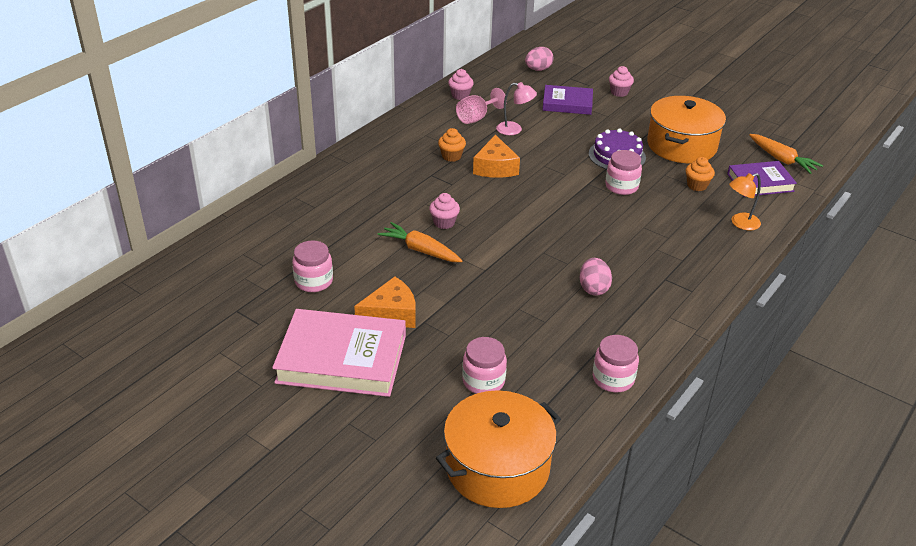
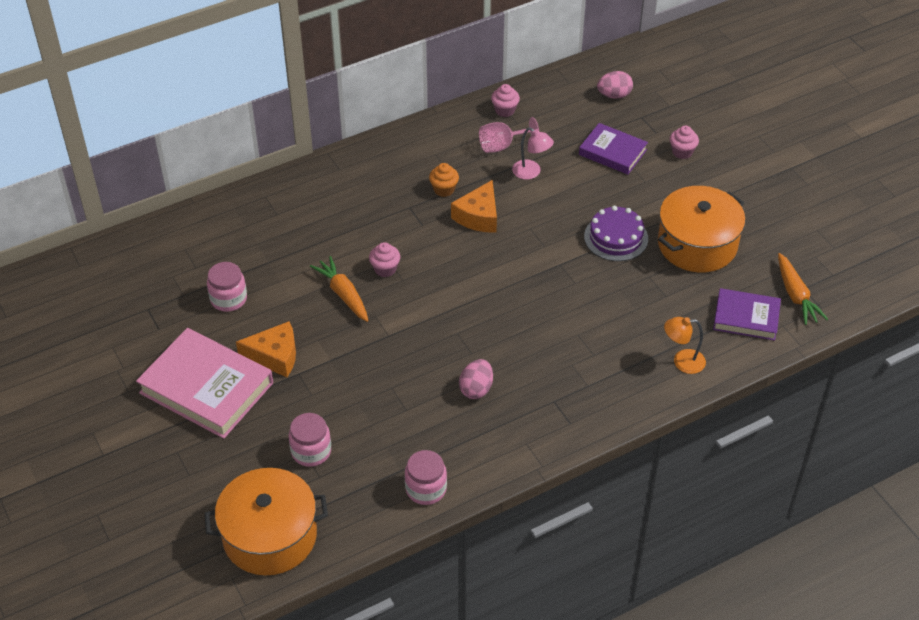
camera: 25 degrees right, 10 degrees up
pink jar [606,150,642,195] -> none
orange cupcake [686,157,715,191] -> none

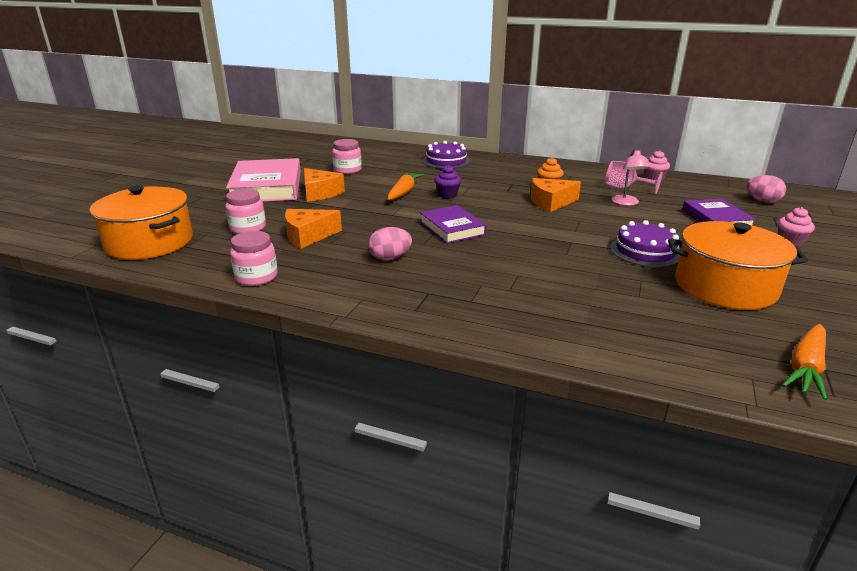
camera: 50 degrees right, 20 degrees down
pink cupcake [369,242,400,277] -> purple cupcake [435,165,461,198]
orange lamp [664,317,706,374] -> none
purple book [713,288,781,341] -> purple book moved to [420,205,487,244]
none -> orange cheese [285,209,342,249]
none -> purple cake [423,141,470,169]

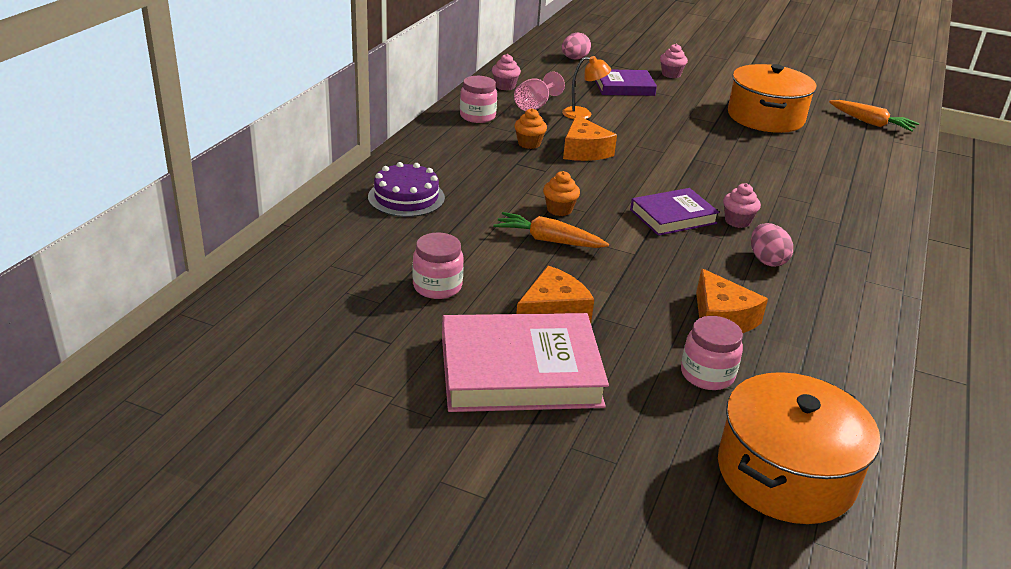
camera: 90 degrees left, 5 degrees up
pink jar [230,231,278,286] -> pink jar moved to [460,76,497,123]
purple cupcake [435,165,461,198] -> orange cupcake [543,171,580,216]
purple cake [610,220,680,267] -> none
pink lamp [612,149,651,206] -> orange lamp [562,56,611,119]
none -> pink cupcake [723,183,761,228]

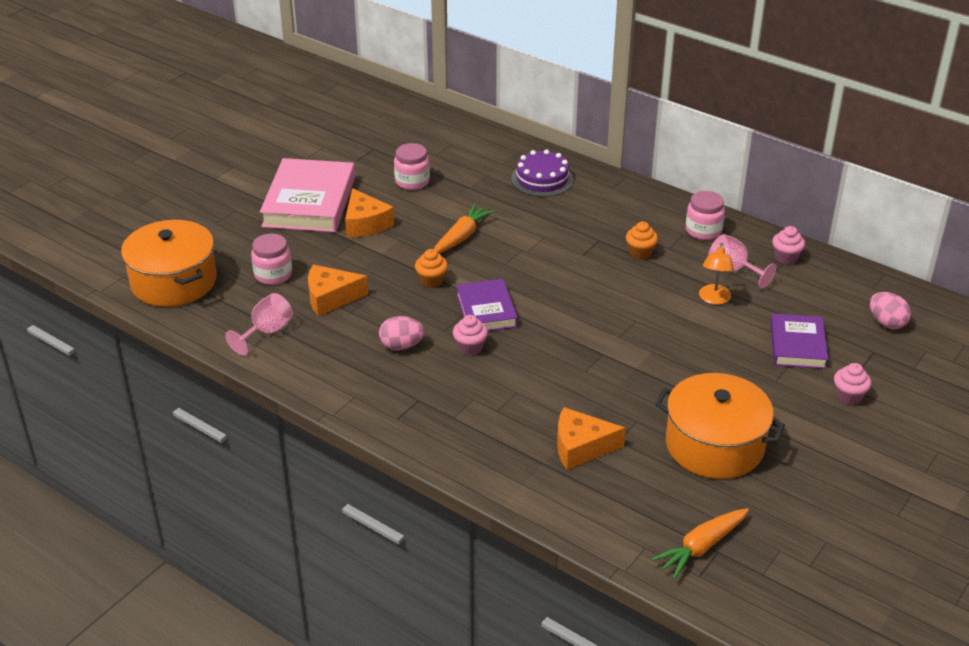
camera: 105 degrees right, 5 degrees up
orange cupcake [543,171,580,216] -> orange cupcake moved to [415,249,448,288]
orange cheese [563,115,617,161] -> orange cheese moved to [557,407,625,470]
none -> pink goblet [225,293,293,355]

